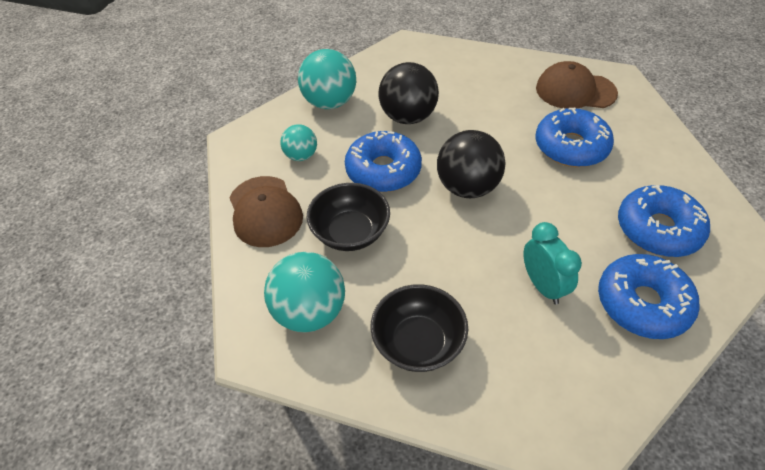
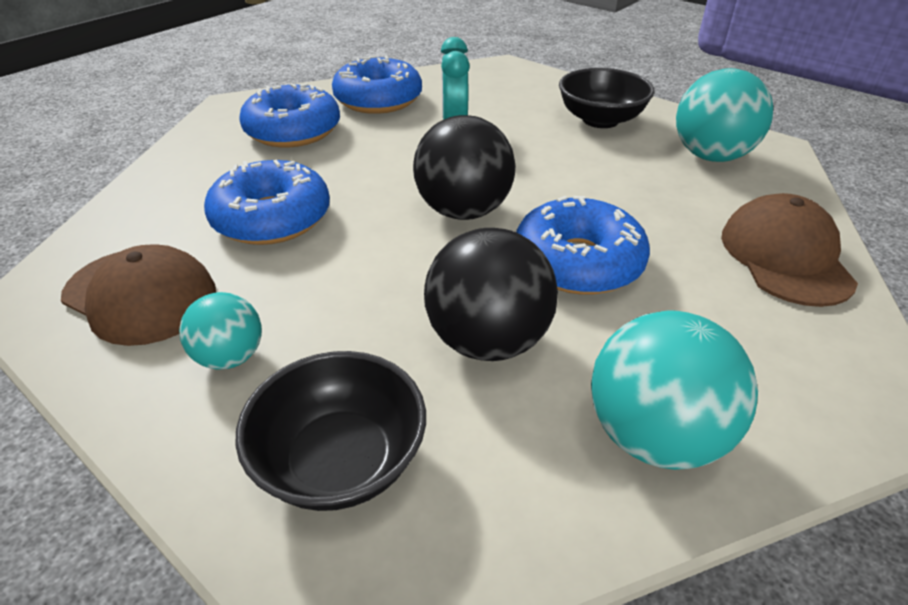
camera: 160 degrees left, 10 degrees down
turquoise ball [280,124,317,161] -> turquoise ball moved to [179,292,262,370]
black bowl [306,183,390,251] -> black bowl moved to [235,351,426,511]

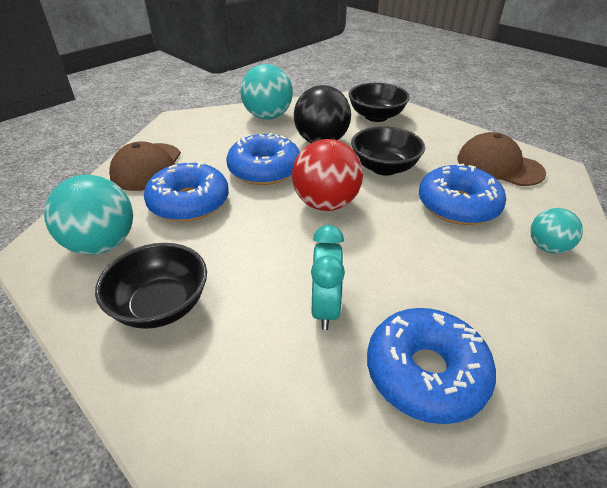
camera: 175 degrees left, 0 degrees up
turquoise ball [179,292,262,370] -> turquoise ball moved to [530,208,583,253]
blue donut [239,83,340,147] -> blue donut moved to [144,161,229,222]
black ball [413,115,515,220] -> red ball [292,139,363,211]
none -> black bowl [351,126,425,176]

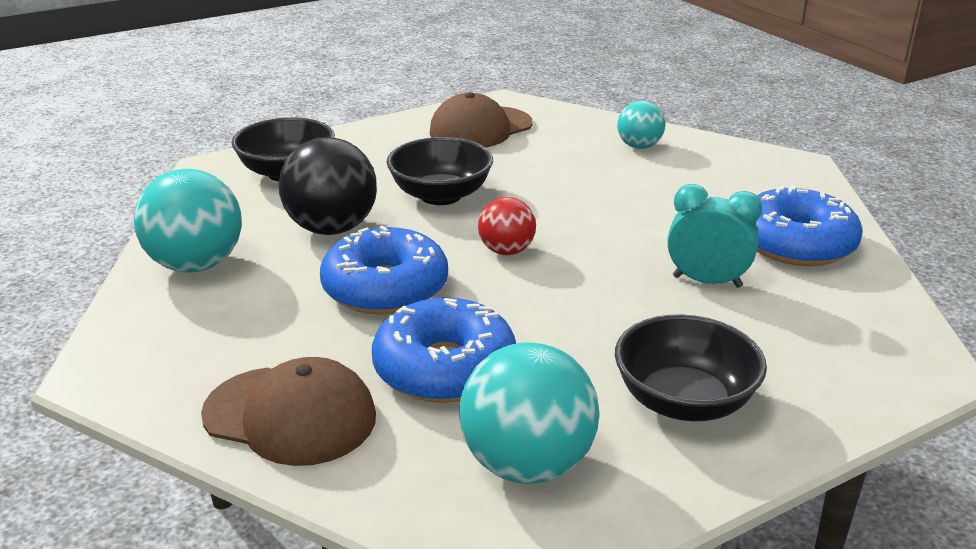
camera: 75 degrees left, 10 degrees down
red ball [292,139,363,211] -> red ball [478,197,536,255], size x0.58
blue donut [419,164,506,225] -> none

